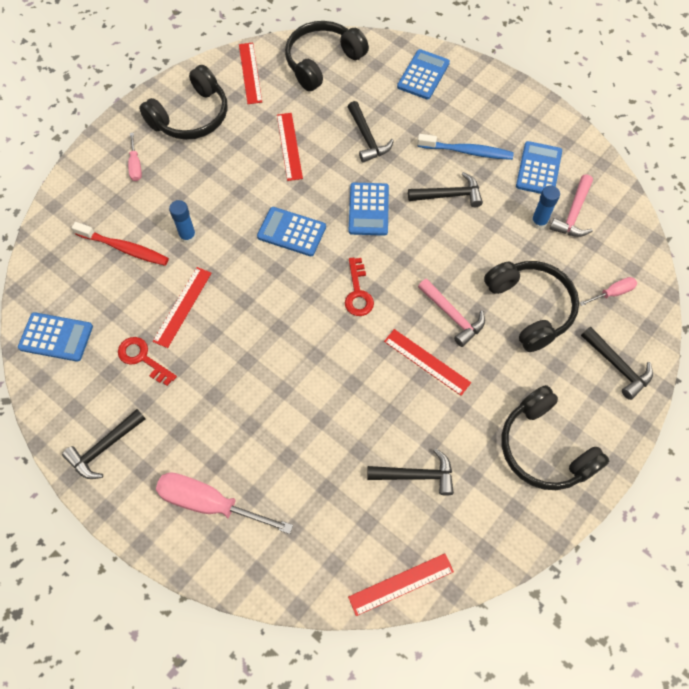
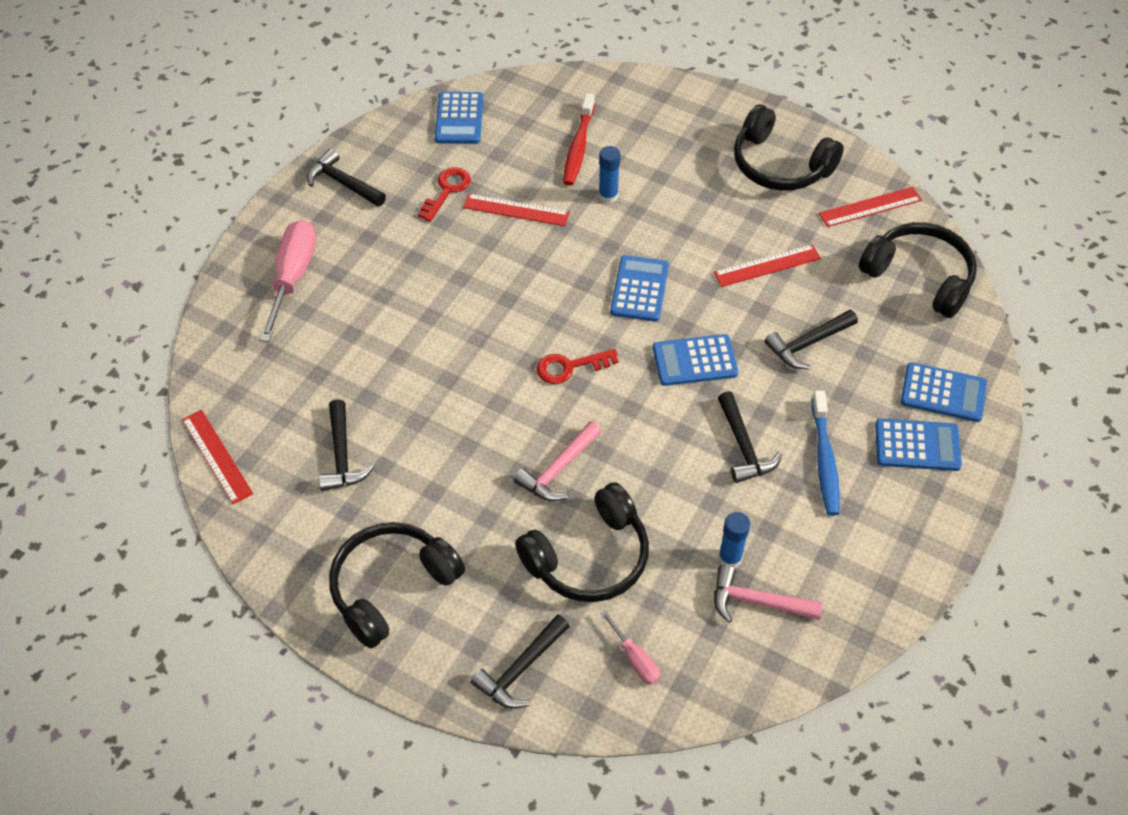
camera: 80 degrees right, 10 degrees down
pink screwdriver [128,132,142,181] -> none
red ruler [384,329,471,396] -> none
blue calculator [516,141,562,194] -> blue calculator moved to [875,418,962,471]

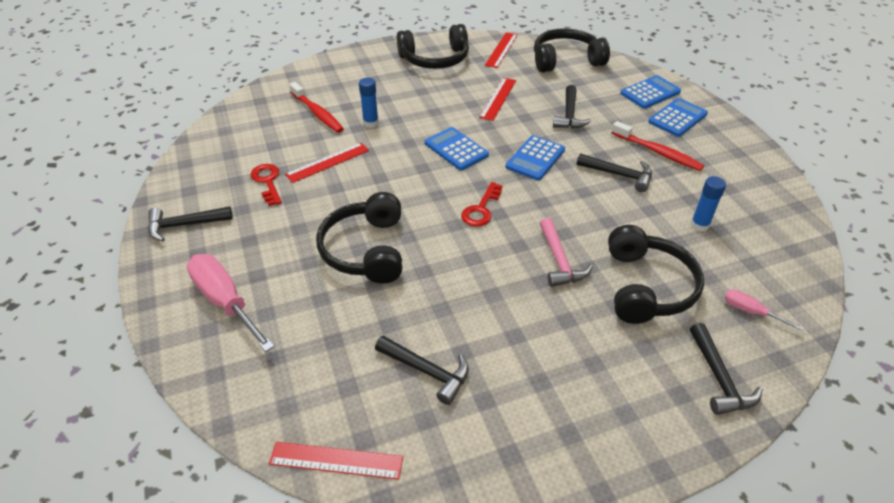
camera: 50 degrees left, 10 degrees down
black headphones [329,522,465,648] -> black headphones moved to [316,192,402,284]
blue calculator [435,92,483,144] -> none
pink screwdriver [601,610,660,685] -> pink screwdriver turned 150 degrees counterclockwise [724,289,804,331]
pink hammer [714,565,823,623] -> none
blue toothbrush [812,391,840,516] -> red toothbrush [612,121,704,171]

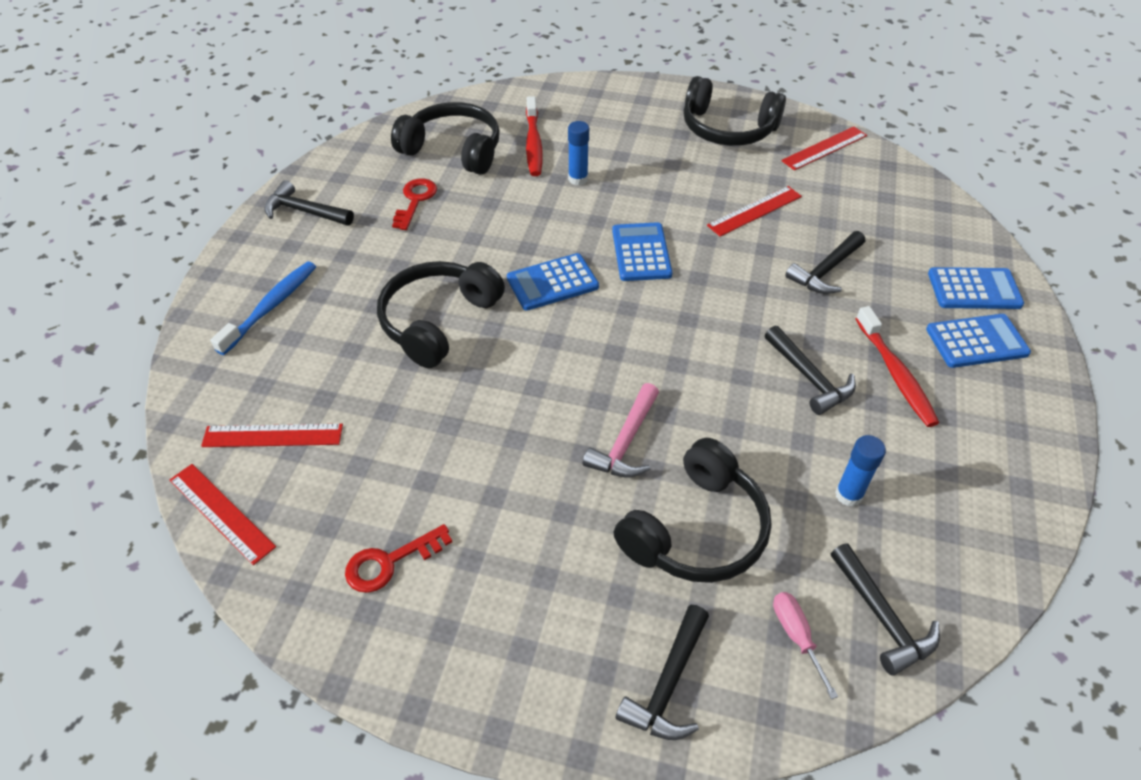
camera: 35 degrees right, 5 degrees up
pink screwdriver [187,254,275,352] -> blue toothbrush [210,261,316,355]
red ruler [285,143,369,183] -> red ruler moved to [201,424,343,447]
black hammer [375,336,469,405] -> black hammer moved to [831,543,940,675]
red key [461,182,503,227] -> red key moved to [345,524,452,593]
blue calculator [506,135,565,181] -> blue calculator moved to [507,253,599,311]
black headphones [534,28,610,73] -> black headphones moved to [391,102,500,175]

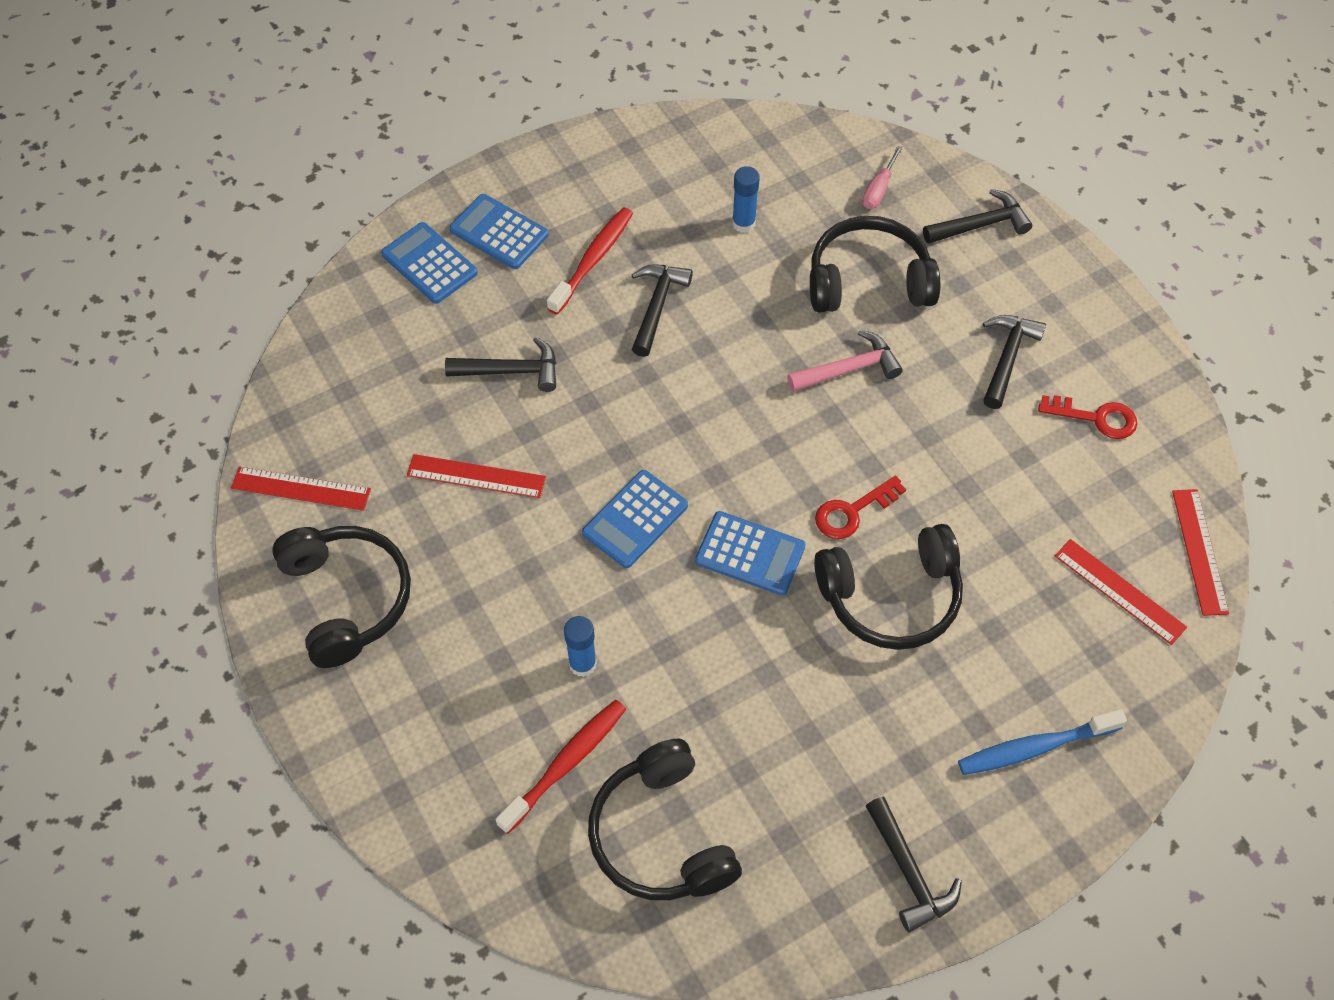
camera: 135 degrees left, 10 degrees up
red key [392,178,437,230] -> red key moved to [815,475,906,539]
black hammer [831,543,940,675] -> black hammer moved to [983,315,1046,409]

